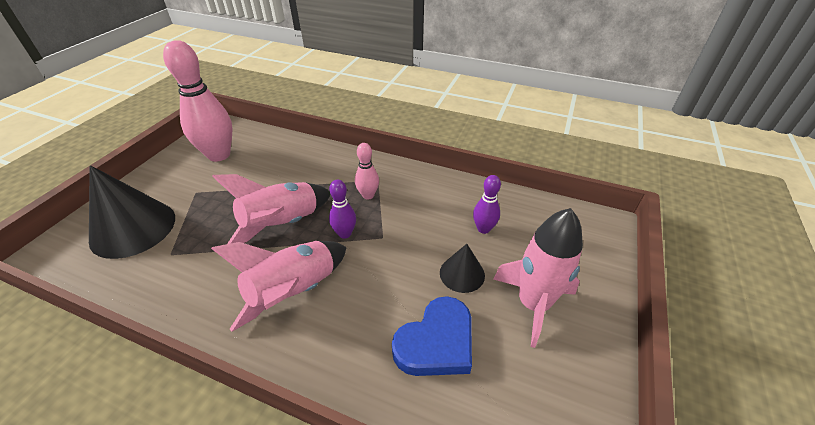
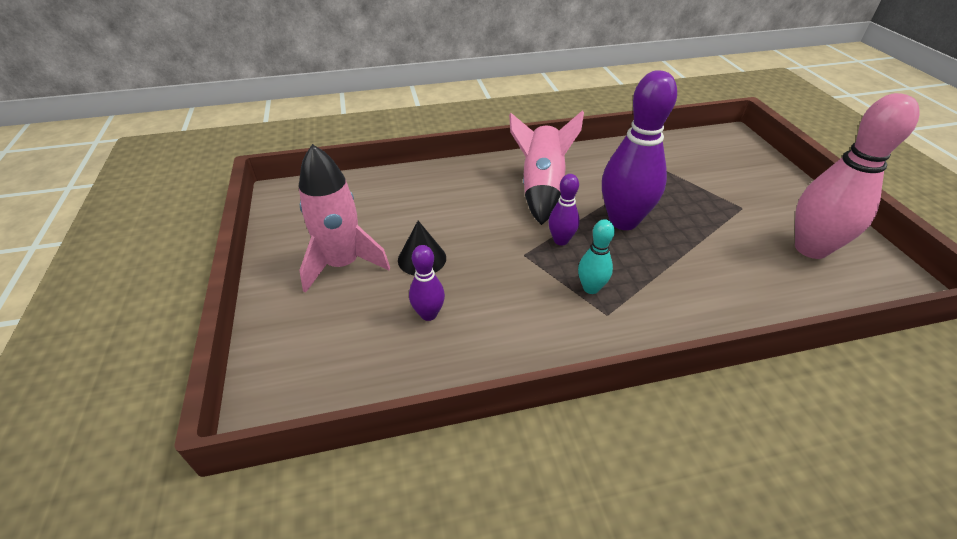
camera: 145 degrees right, 0 degrees up
black cone [89,165,175,259] -> none
pink rocket [212,174,330,244] -> purple bowling pin [602,70,677,230]
pink bowling pin [355,143,379,199] -> turquoise bowling pin [578,219,615,294]
blue heart [392,296,472,376] -> none

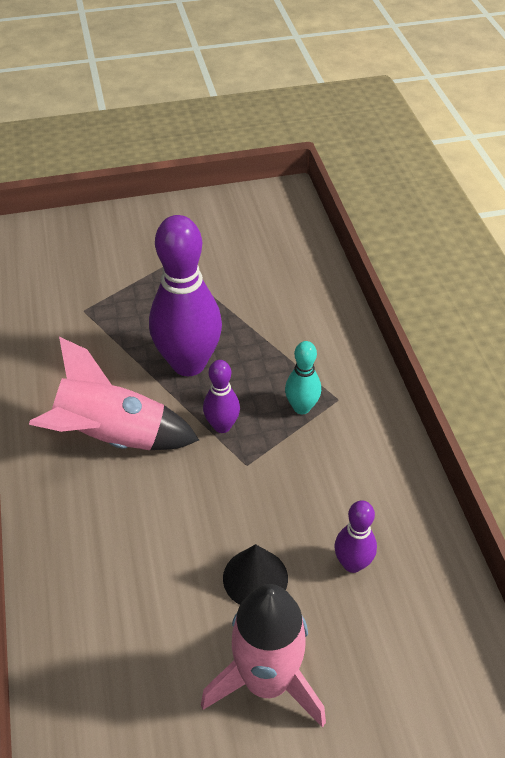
camera: 90 degrees left, 5 degrees up
pink bowling pin [795,93,919,259] -> none

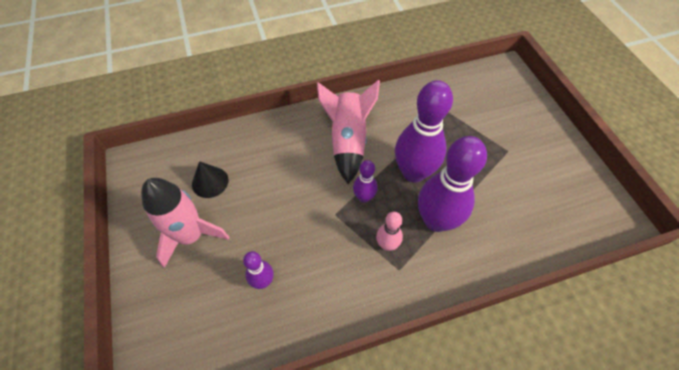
camera: 85 degrees right, 10 degrees up
black cone [223,544,288,605] -> black cone moved to [192,161,229,198]
turquoise bowling pin [285,341,321,414] -> pink bowling pin [376,212,403,251]
none -> purple bowling pin [418,136,487,232]

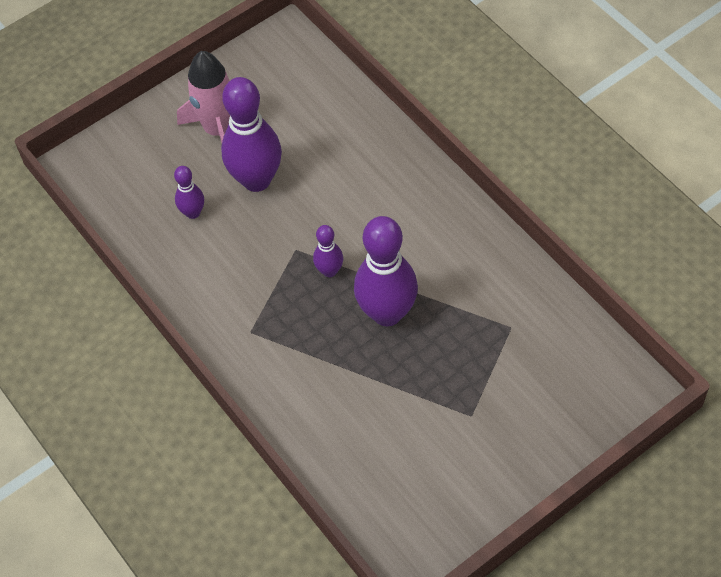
camera: 75 degrees right, 0 degrees up
black cone [192,161,229,198] -> none
pink rocket [317,80,380,184] -> none
pink bowling pin [376,212,403,251] -> none
purple bowling pin [418,136,487,232] -> purple bowling pin moved to [221,77,282,192]

